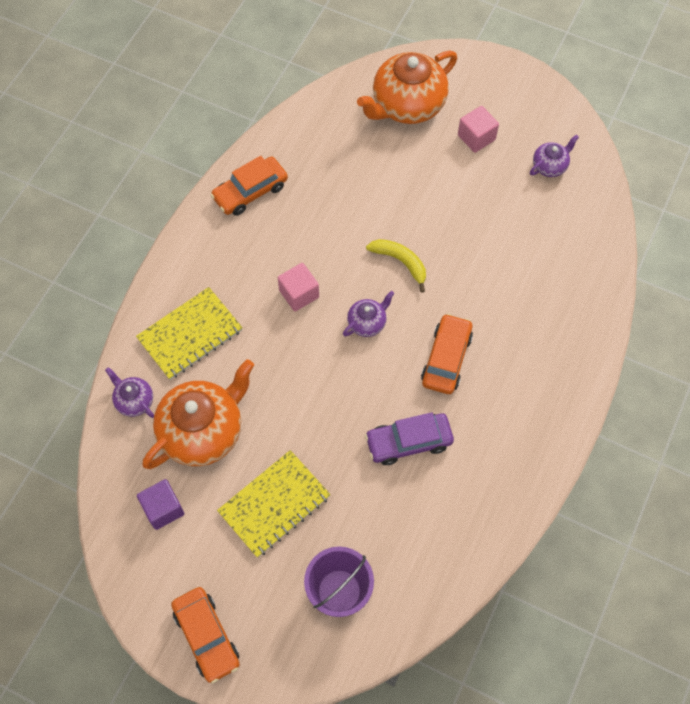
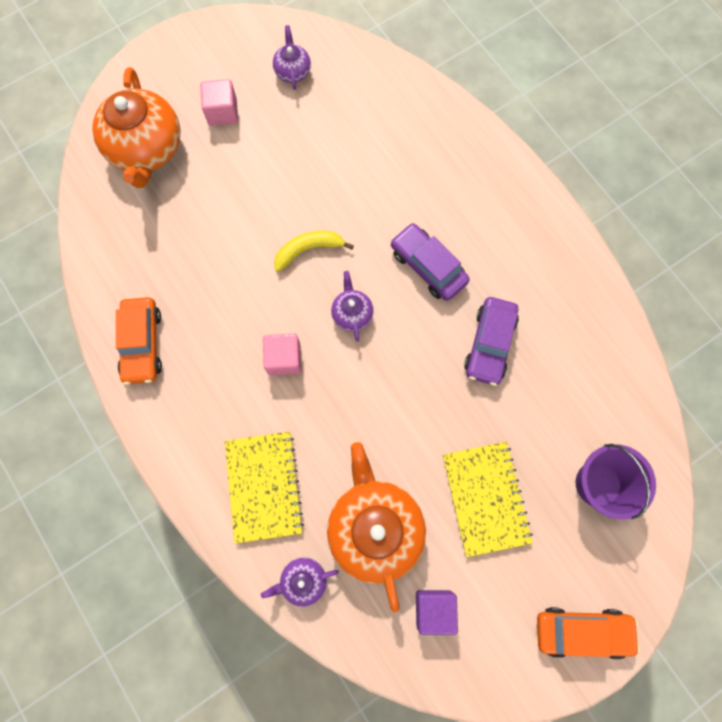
camera: 60 degrees left, 10 degrees up
orange car [421,313,473,394] -> purple car [391,223,470,301]

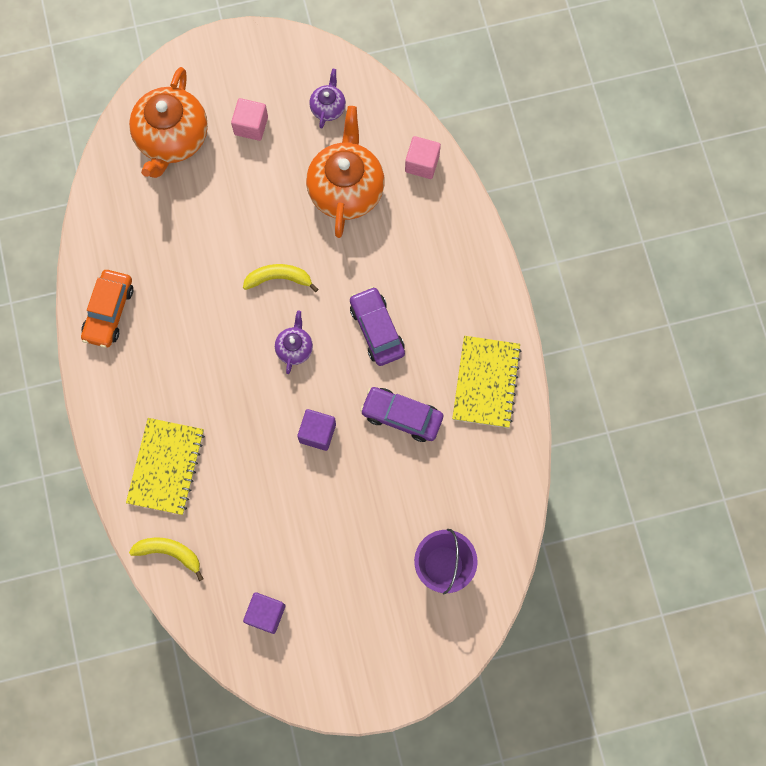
camera: 20 degrees right, 0 degrees up
purple teapot [261,557,339,607] -> yellow banana [129,538,204,581]
pink cube [263,333,301,375] -> pink cube moved to [405,136,441,179]
orange teapot [327,442,426,612] -> orange teapot moved to [306,106,385,238]
yellow notebook [443,442,533,557] -> yellow notebook moved to [452,336,522,428]
purple car [464,297,519,386] -> purple car turned 75 degrees clockwise [360,387,443,442]
orange car [537,607,640,660] -> none
none -> purple cube [297,409,336,451]

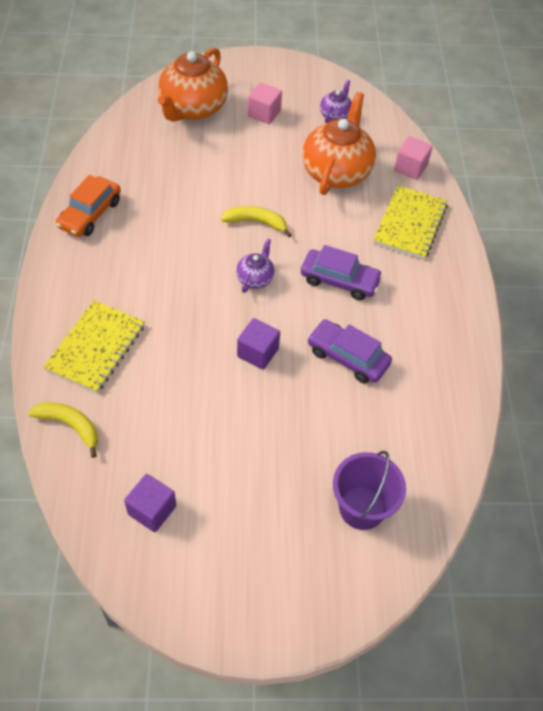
camera: 10 degrees right, 20 degrees down
purple car [350,286,405,366] -> purple car turned 120 degrees clockwise [301,245,383,300]
yellow notebook [452,336,522,428] -> yellow notebook moved to [373,185,448,260]

